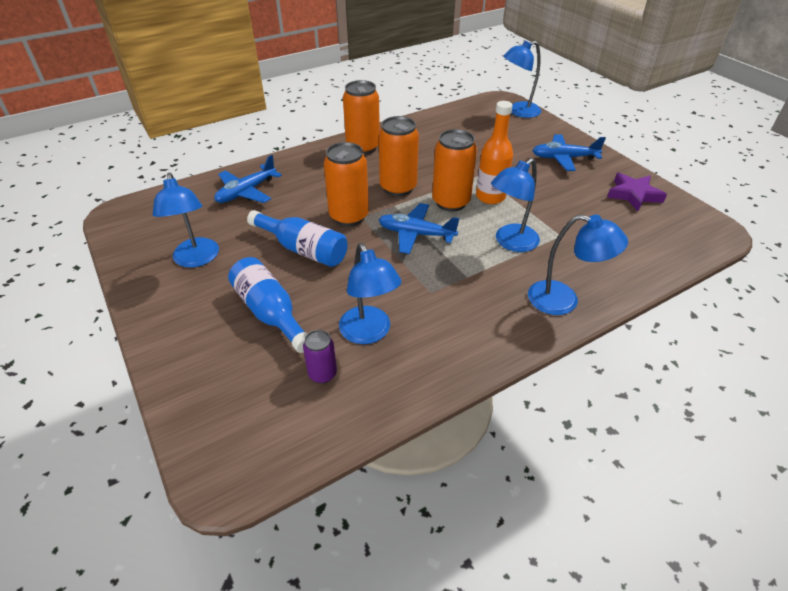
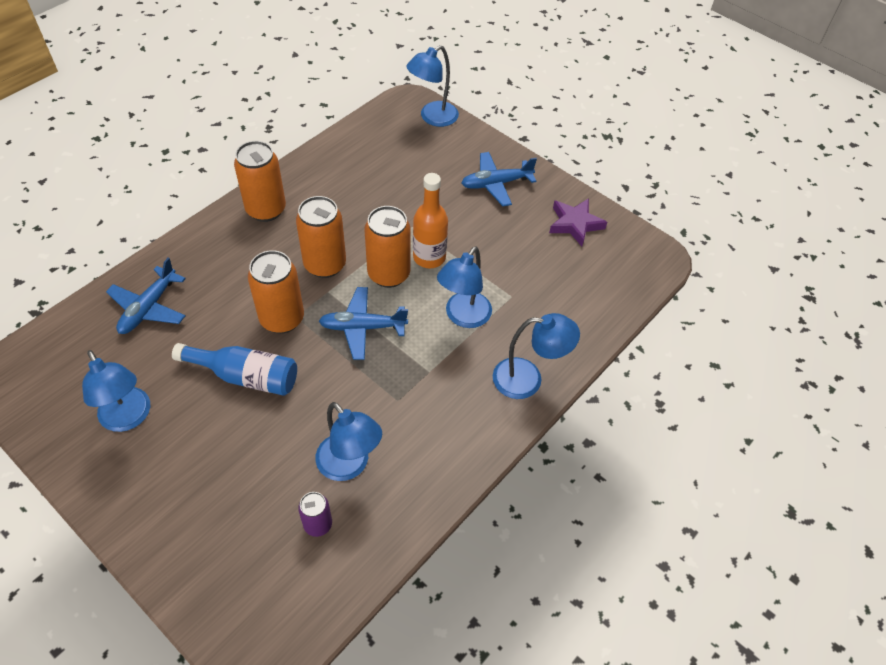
camera: 20 degrees left, 10 degrees up
blue bottle [228,257,308,353] -> none

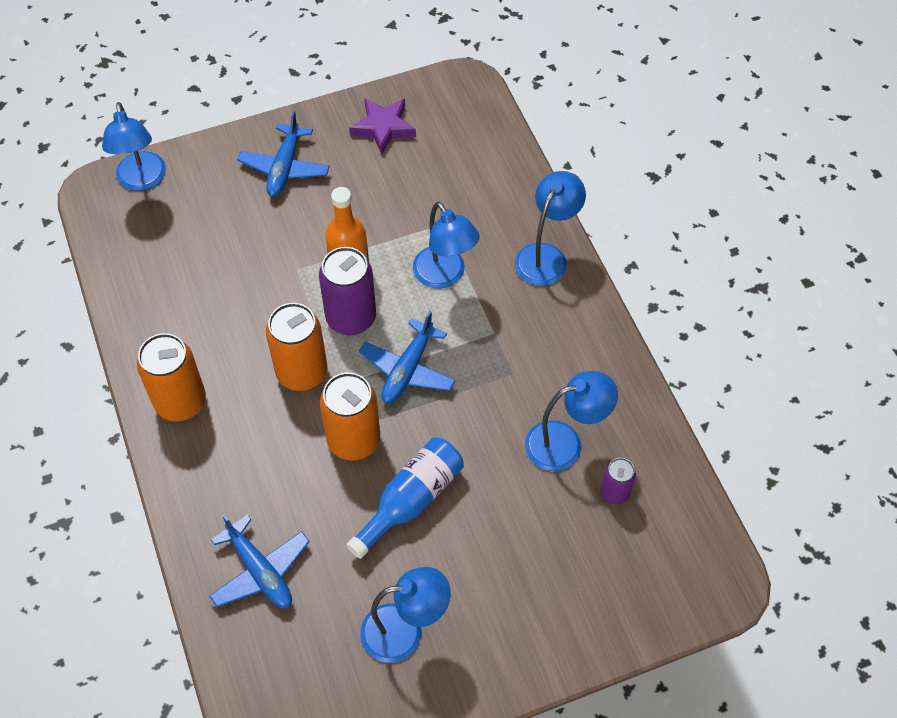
camera: 60 degrees left, 5 degrees up
orange can [365,206,411,288] -> purple can [319,247,376,335]

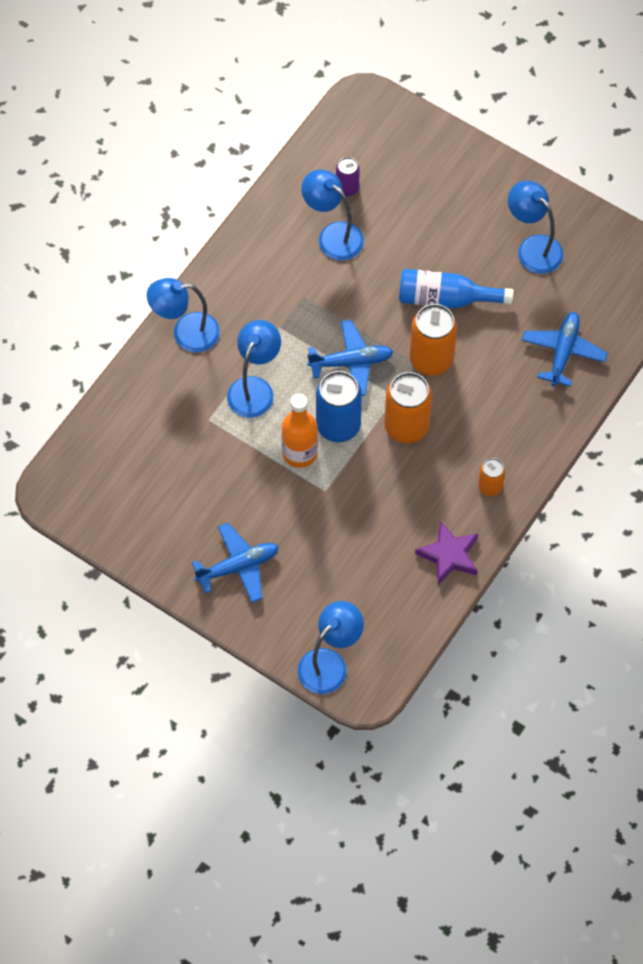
camera: 125 degrees left, 5 degrees up
orange can [137,333,206,421] -> orange can [478,458,505,496], size x0.54
purple can [319,247,376,335] -> blue can [316,371,362,442]
purple star [349,98,416,155] -> purple star moved to [415,521,478,585]

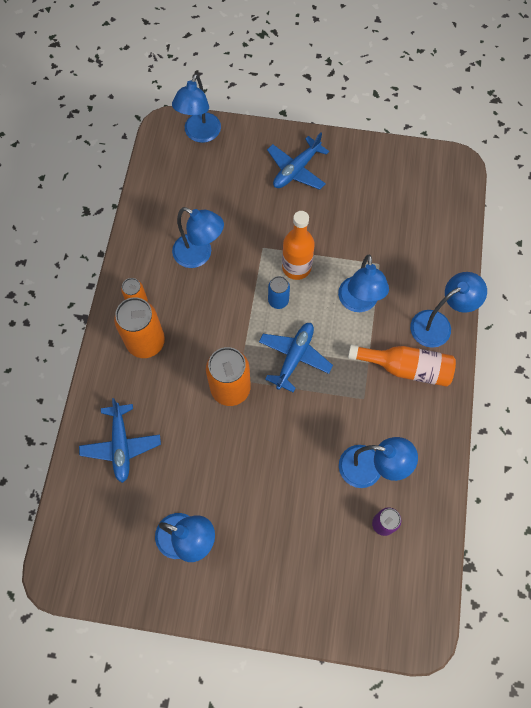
camera: 155 degrees right, 5 degrees up
blue plane [307,320,393,396] -> blue plane turned 150 degrees clockwise [259,323,333,393]
blue can [316,371,362,442] -> blue can [268,276,290,309], size x0.54
orange can [385,372,432,443] -> orange can moved to [114,297,165,358]
blue bottle [399,269,514,308] -> none
purple star [415,521,478,585] -> none
none -> blue lamp [172,207,224,268]
none -> orange bottle [348,344,456,387]

